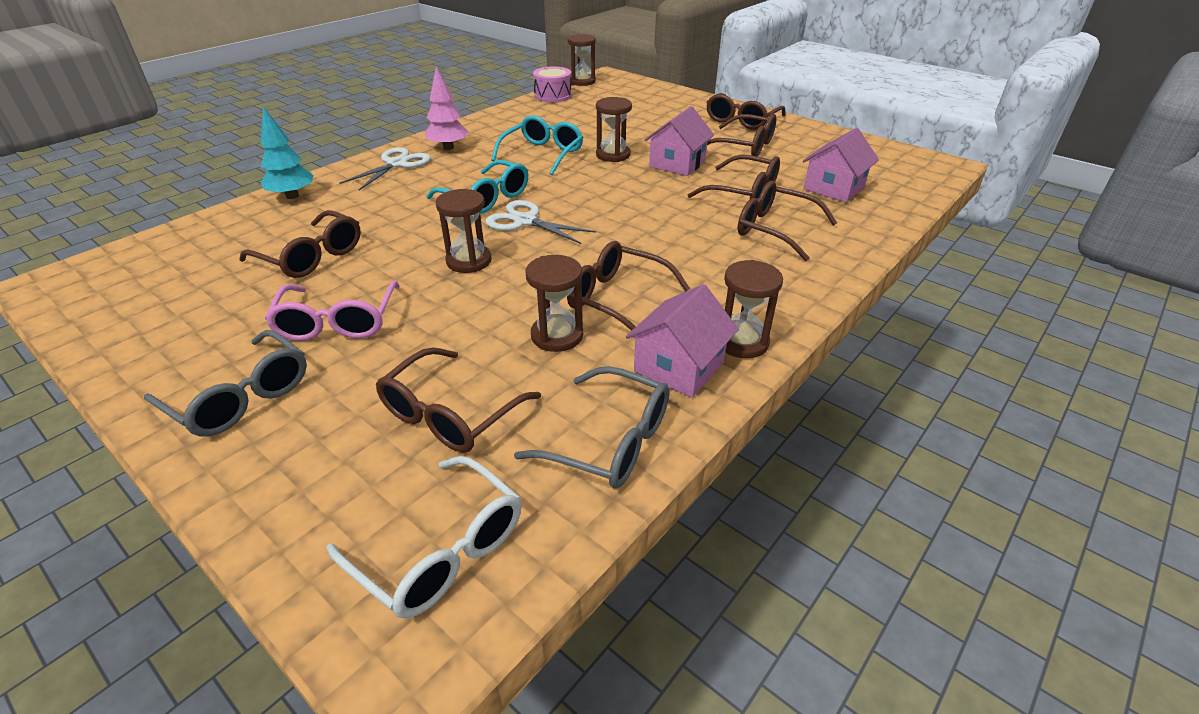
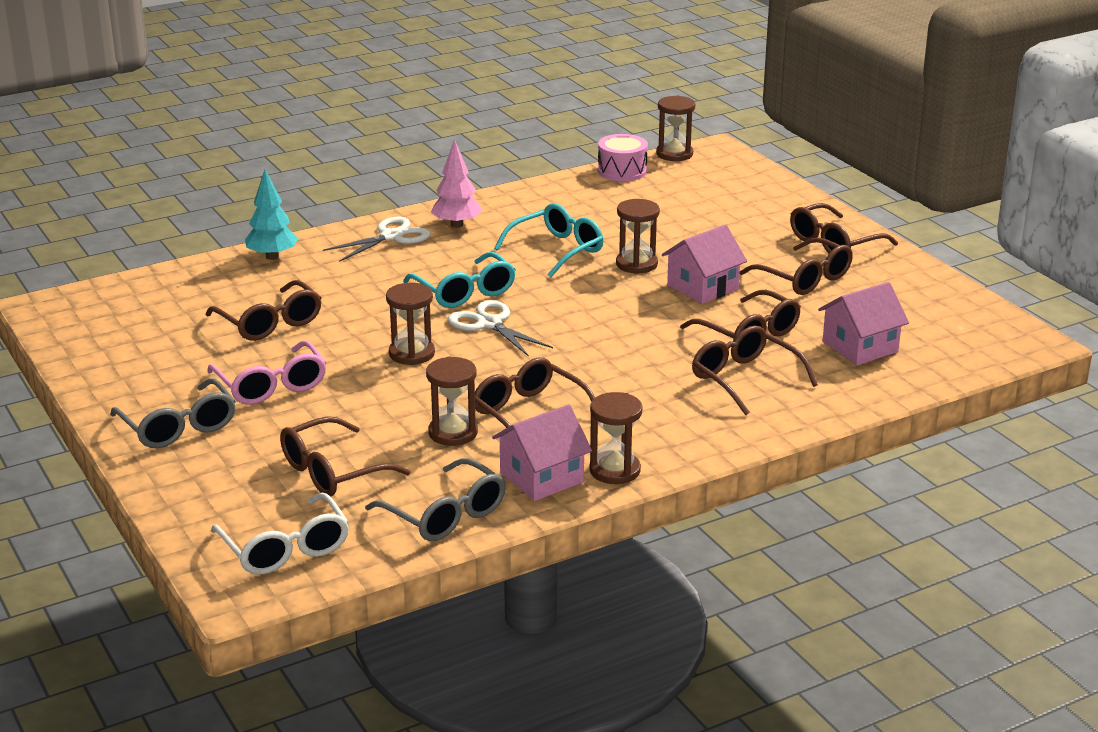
camera: 20 degrees right, 10 degrees down
pink glasses [265,281,399,341] -> pink glasses turned 45 degrees counterclockwise [207,341,326,405]

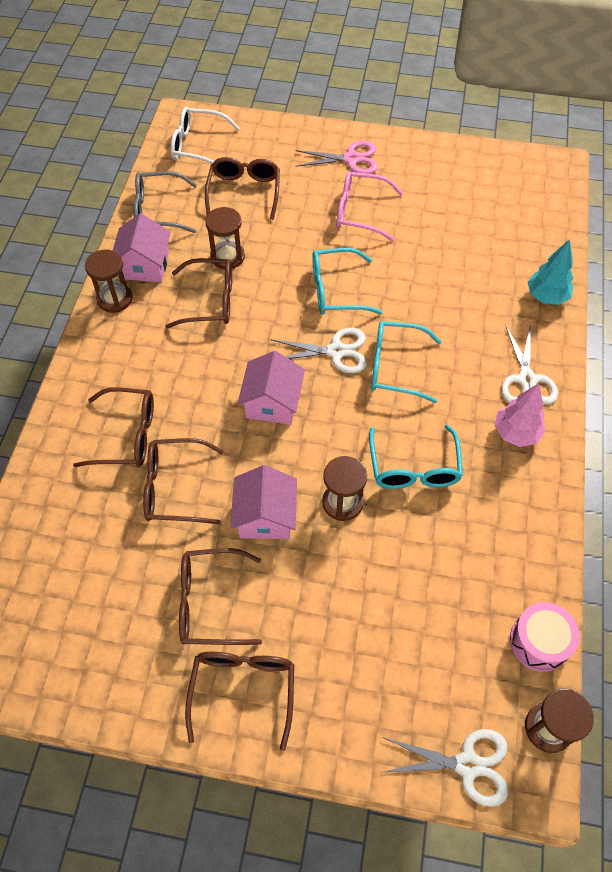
camera: 130 degrees right, 30 degrees up
grey glasses [110,378,236,448] -> pink scissors [295,141,378,174]
brown glasses [206,280,321,341] -> none
brown hourglass [386,283,435,365] -> turquoise glasses [312,248,383,315]
pink house [818,282,909,365] -> pink house moved to [237,351,305,425]
none -> white scissors [382,729,508,807]

